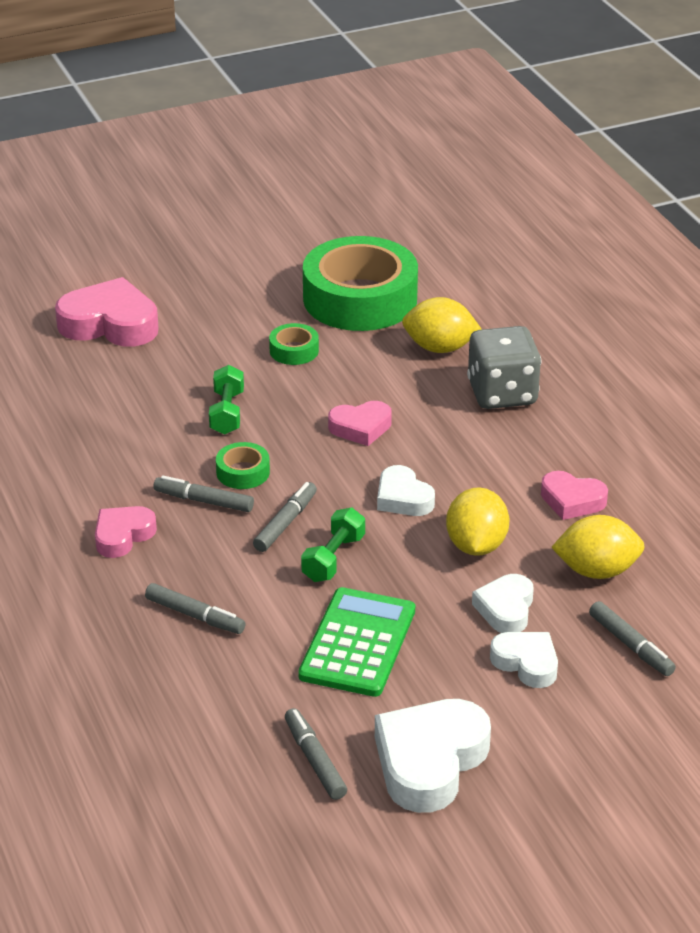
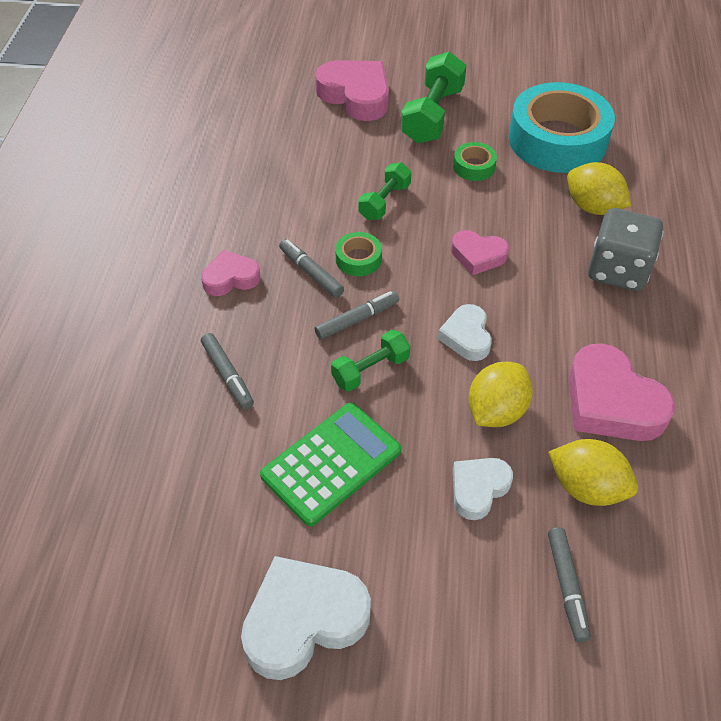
camera: 30 degrees right, 15 degrees up
grey marker [285,708,347,800] -> none
green tape [303,236,418,331] -> turquoise tape [508,82,615,173]
white heart [490,632,558,688] -> none
pink heart [541,471,608,520] -> pink heart [569,343,675,441], size x1.72
none -> green dumbbell [401,52,467,144]

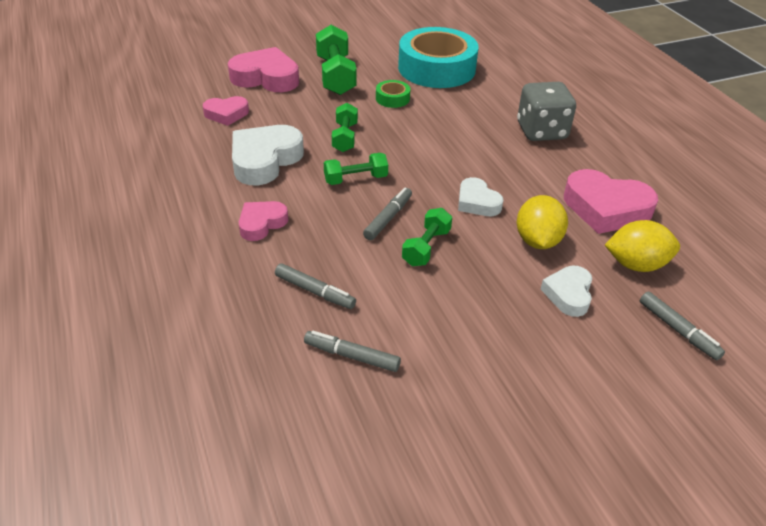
camera: 30 degrees left, 10 degrees down
white heart [241,556,371,680] -> white heart moved to [232,125,304,185]
green calculator [260,403,401,526] -> none
grey marker [279,239,344,298] -> grey marker moved to [304,331,401,372]
green tape [335,232,382,276] -> green dumbbell [324,153,388,185]
pink heart [451,230,509,275] -> pink heart moved to [203,96,249,126]
yellow lemon [567,162,631,215] -> none

